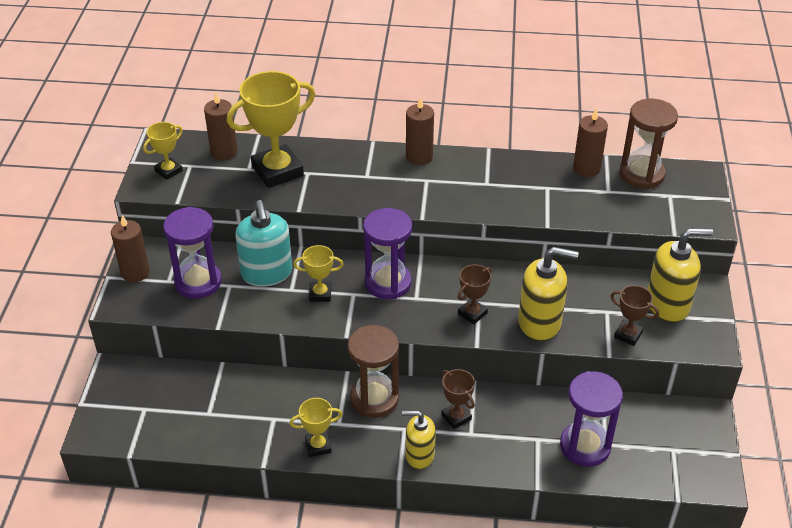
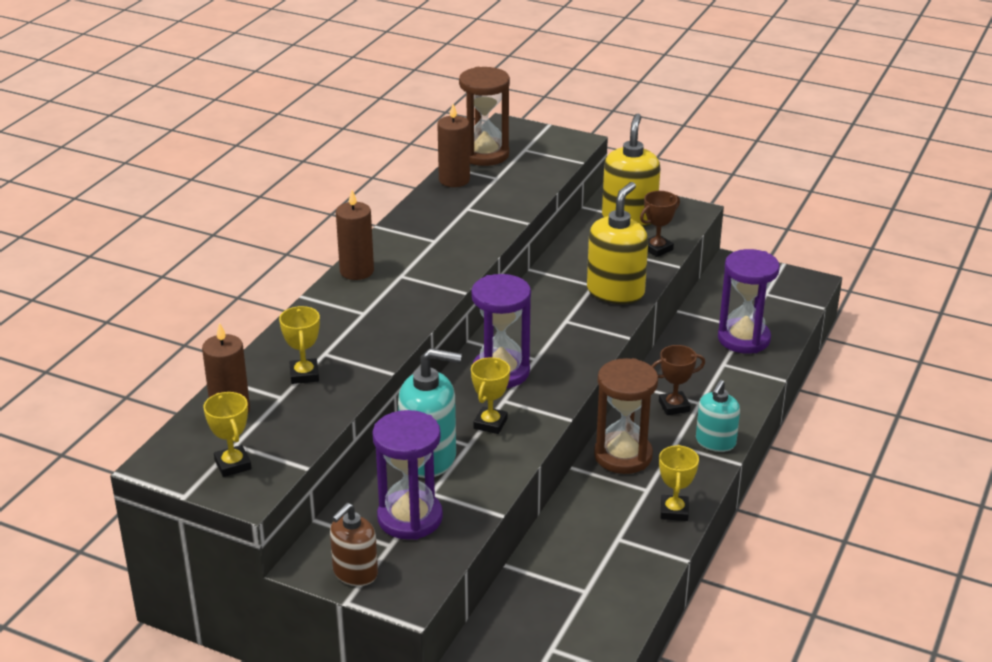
camera: 70 degrees left, 10 degrees down
brown candle [111,215,150,282] -> brown soap dispenser [330,503,378,586]
yellow trophy [227,71,315,188] -> yellow trophy [279,306,320,384], size x0.50
yellow soap dispenser [402,411,436,469] -> turquoise soap dispenser [696,380,740,452]
brown trophy [458,264,492,324] -> none

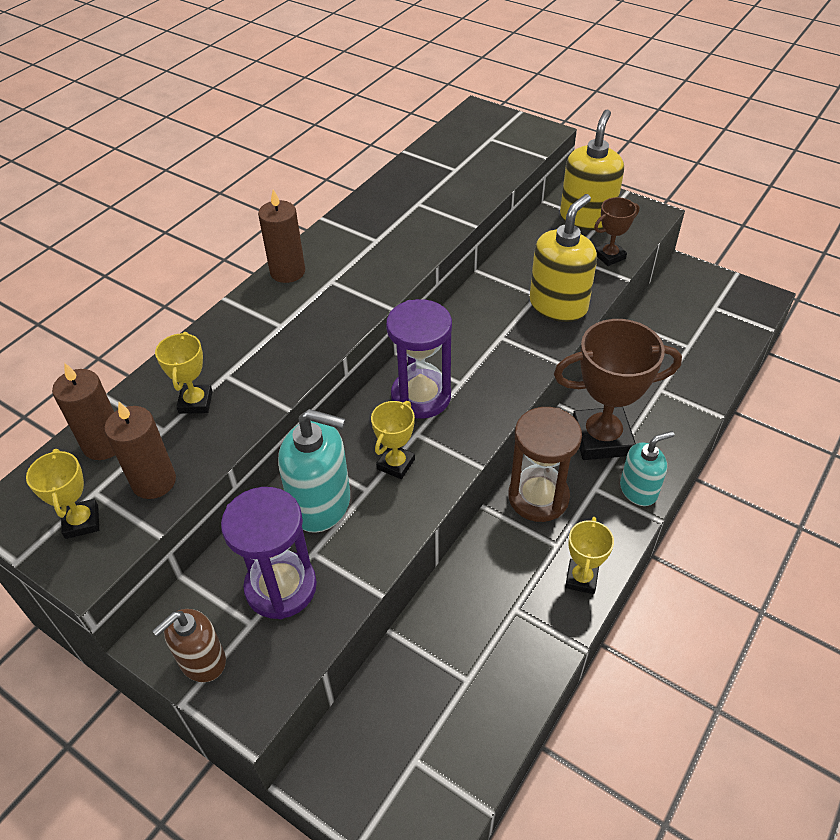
camera: 10 degrees right, 15 degrees up
brown candle [437,104,470,187] -> brown candle moved to [104,402,176,499]
brown hourglass [459,67,510,166] -> none
brown trophy [651,345,705,415] -> brown trophy [554,319,682,460], size x1.99
turquoise soap dispenser [696,380,740,452] -> turquoise soap dispenser turned 150 degrees counterclockwise [620,431,674,506]
purple hourglass [718,249,780,353] -> none

